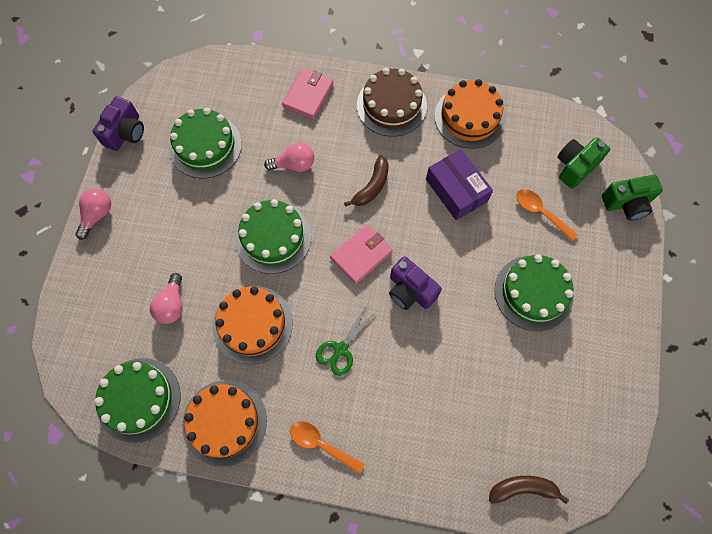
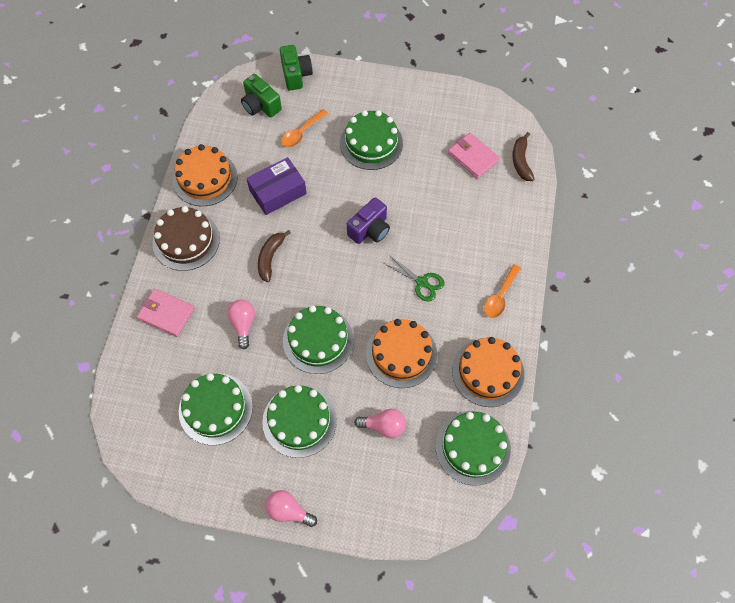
camera: 90 degrees left, 5 degrees down
purple camera [93,96,144,151] -> none
pink wallet [330,224,393,284] -> pink wallet moved to [448,133,500,179]
brown banana [344,155,389,207] -> brown banana turned 105 degrees counterclockwise [258,230,291,282]
none -> green cake [262,385,337,458]

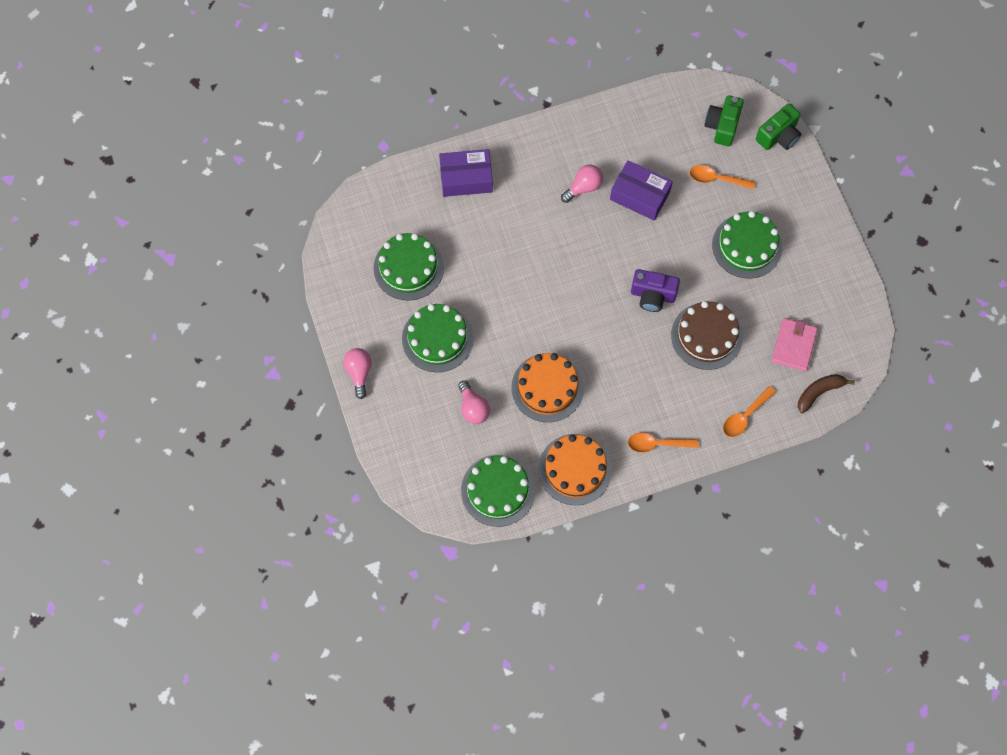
camera: 60 degrees right, 5 degrees up
pink wallet [137,289,195,337] -> purple box [439,149,493,197]
brown cake [152,206,220,271] -> brown cake moved to [671,301,743,370]
orange cake [173,144,238,206] -> none
pink light bulb [227,300,255,350] -> pink light bulb moved to [561,165,603,203]
brown banana [258,230,291,282] -> none
green cake [283,305,354,374] -> none
green scissors [383,255,445,302] -> none
none -> orange spoon [723,386,776,437]

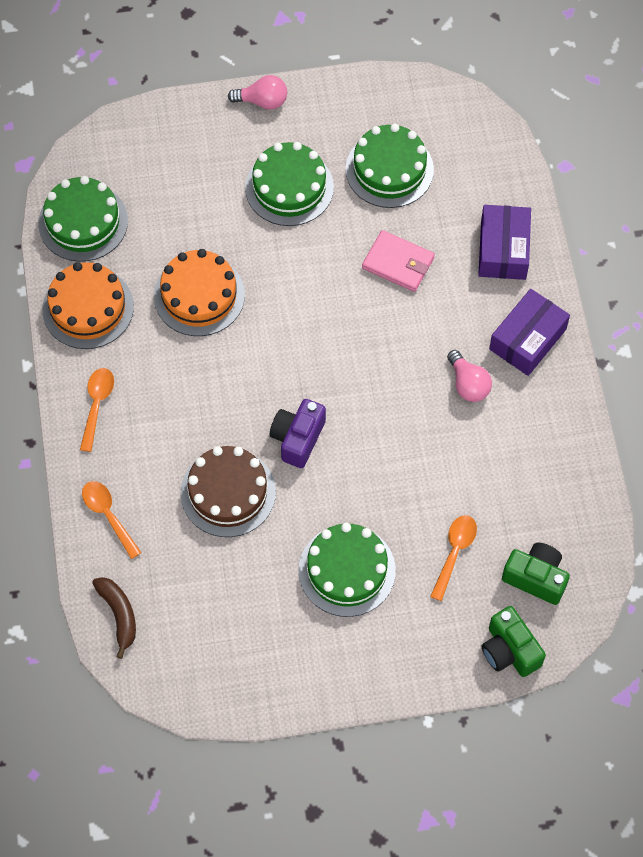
camera: 100 degrees right, 5 degrees down
pink light bulb [458,381,490,424] -> none
purple box [610,160,673,221] -> purple box moved to [489,289,570,376]
pink wallet [771,318,818,372] -> pink wallet moved to [362,230,435,292]

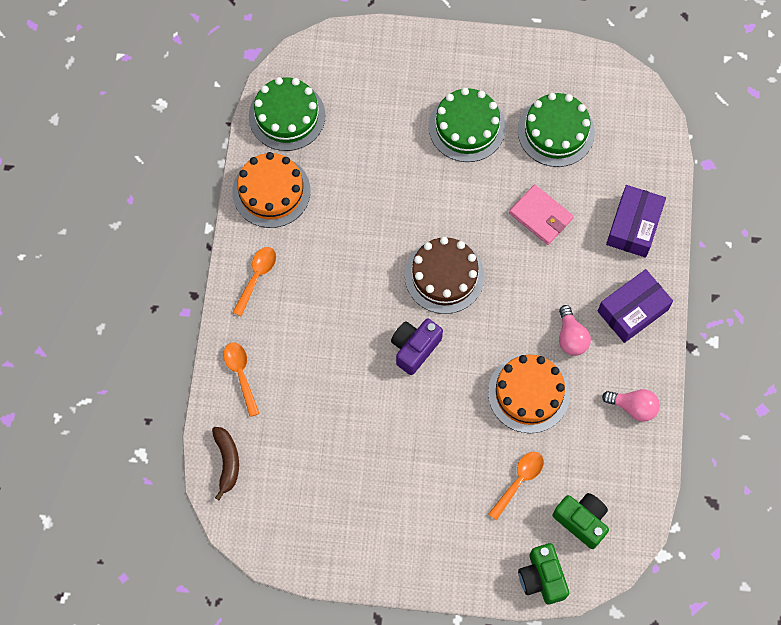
camera: 15 degrees right, 5 degrees up
orange cake [154,249,245,336] -> orange cake moved to [488,354,570,433]
brown cake [180,446,276,537] -> brown cake moved to [405,237,485,314]
pink light bulb [228,75,287,110] -> pink light bulb moved to [602,389,660,422]
green cake [299,523,396,617] -> none

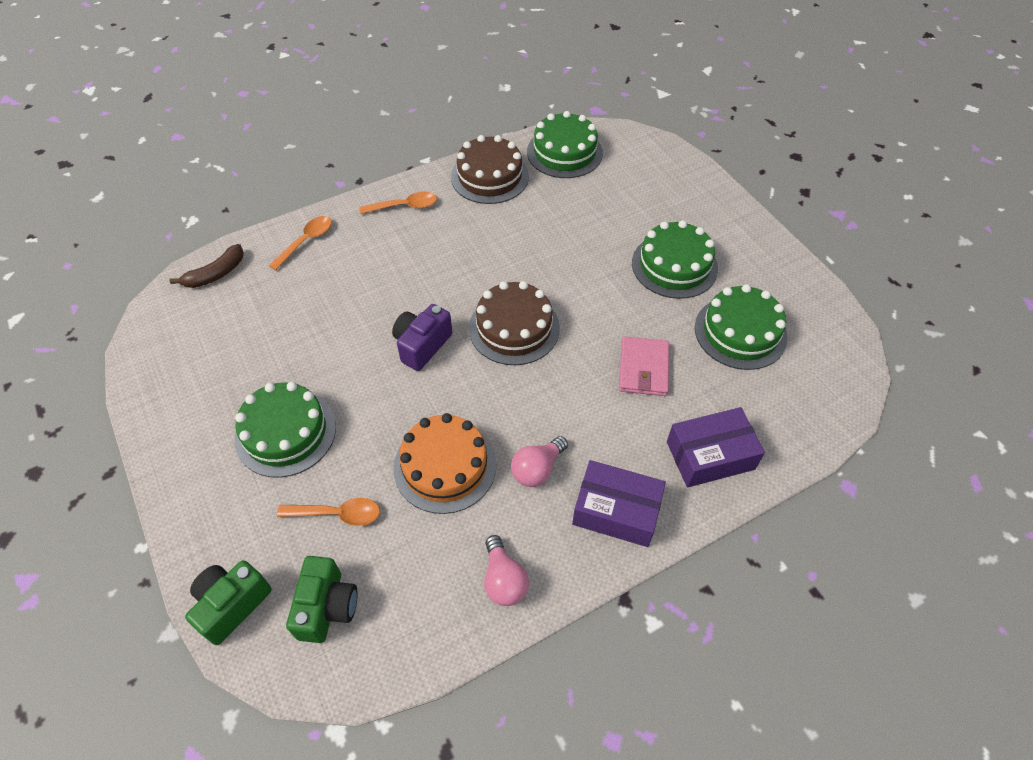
camera: 55 degrees right, 15 degrees down
orange cake [232,152,311,228] -> brown cake [451,135,529,204]
purple camera [391,318,443,375] -> purple camera turned 60 degrees counterclockwise [392,304,452,371]
none -> green cake [234,382,336,478]

